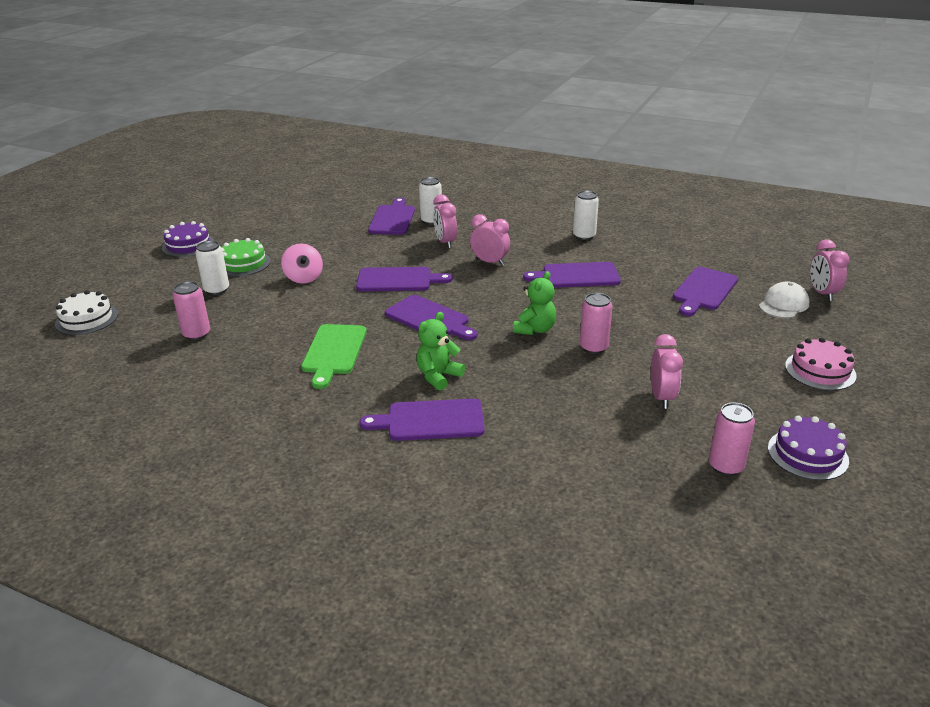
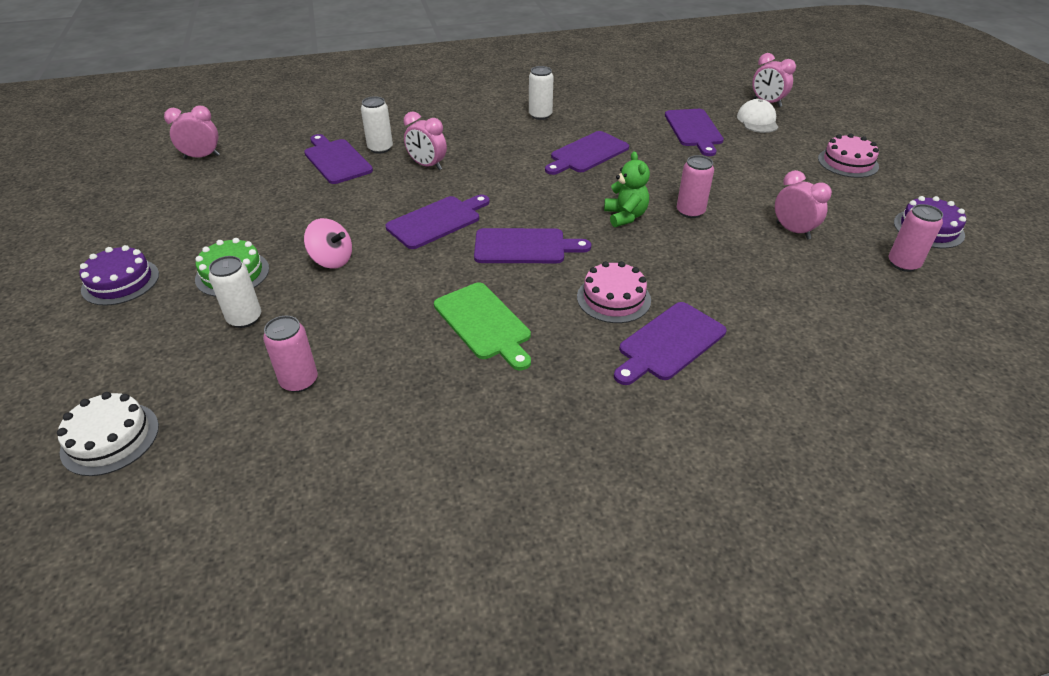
camera: 40 degrees left, 10 degrees up
green teddy bear [417,312,465,391] -> pink cake [577,261,651,323]
pink clock [470,214,510,266] -> pink clock moved to [164,106,220,159]

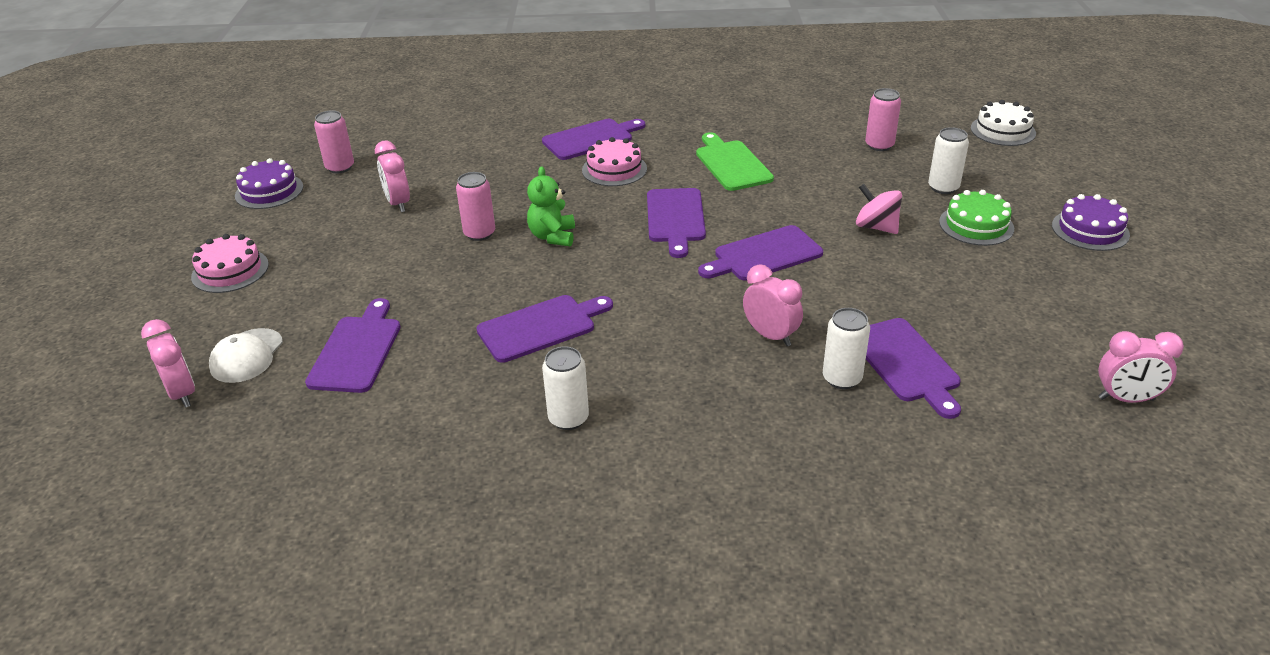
camera: 165 degrees left, 5 degrees down
purple cutting board [474,228,591,263] -> purple cutting board turned 105 degrees counterclockwise [647,188,706,258]

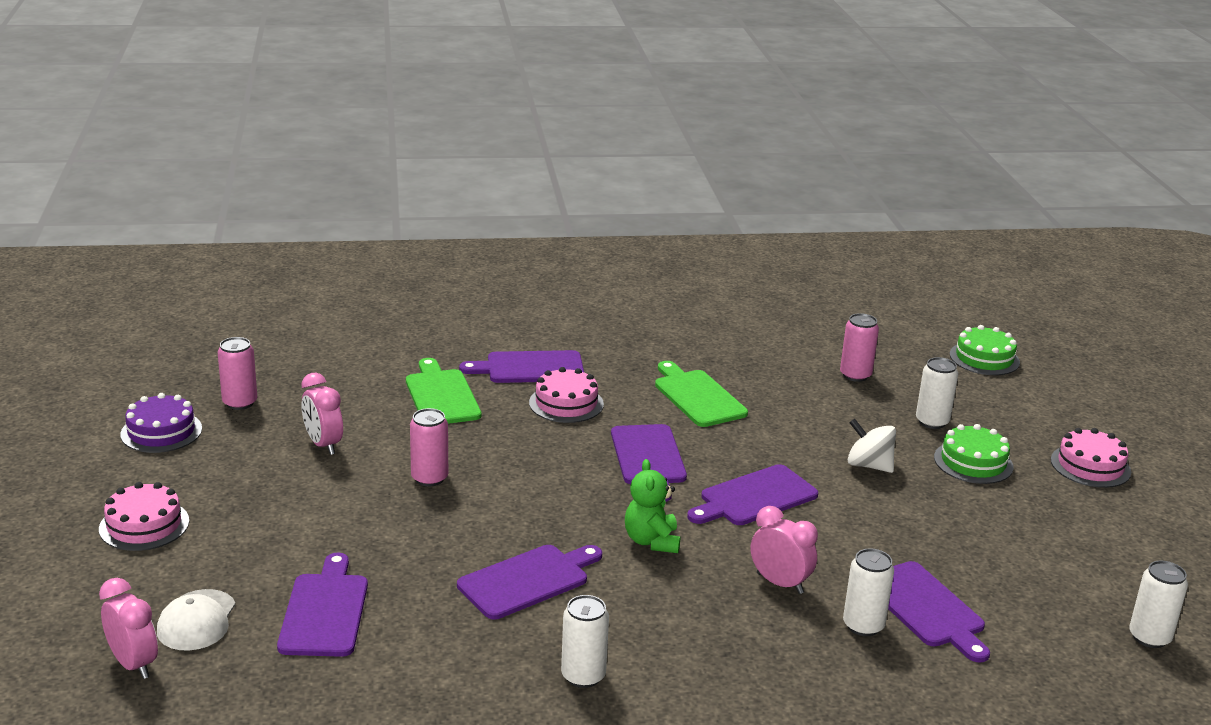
camera: 10 degrees left, 10 degrees down
green teddy bear [527,166,575,247] -> green teddy bear moved to [625,459,680,553]
purple cutting board [542,119,645,160] -> purple cutting board turned 150 degrees counterclockwise [459,350,584,383]
pink spinning top [856,184,902,234] -> white spinning top [848,418,896,473]
white cake [971,100,1036,146] -> green cake [950,325,1020,375]
purple cake [1052,194,1130,251] -> pink cake [1051,428,1131,488]
pink clock [1098,331,1184,403] -> white can [1129,561,1188,648]
none -> green cutting board [406,358,481,424]

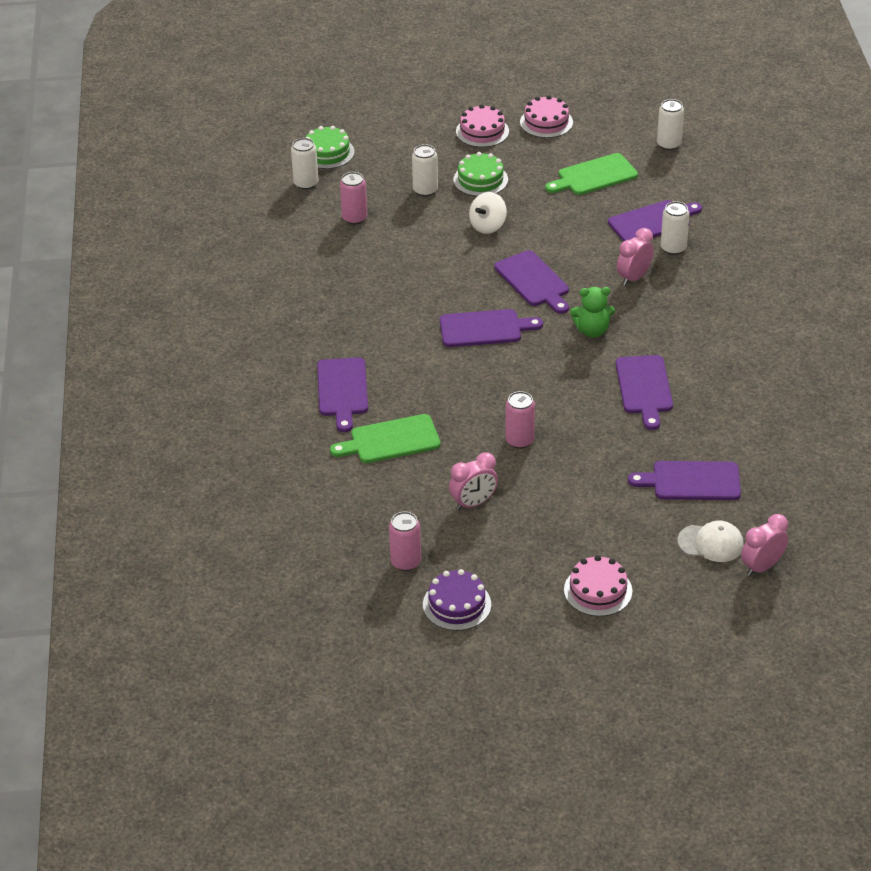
camera: 85 degrees left, 15 degrees up
purple cutting board [457,545,602,619] -> purple cutting board turned 150 degrees counterclockwise [616,355,673,430]
pink cake [529,367,604,423] -> pink cake moved to [520,95,573,138]
white can [561,595,609,688] -> white can moved to [291,138,319,190]
green cutting board [655,361,748,427] -> green cutting board moved to [545,153,638,195]

